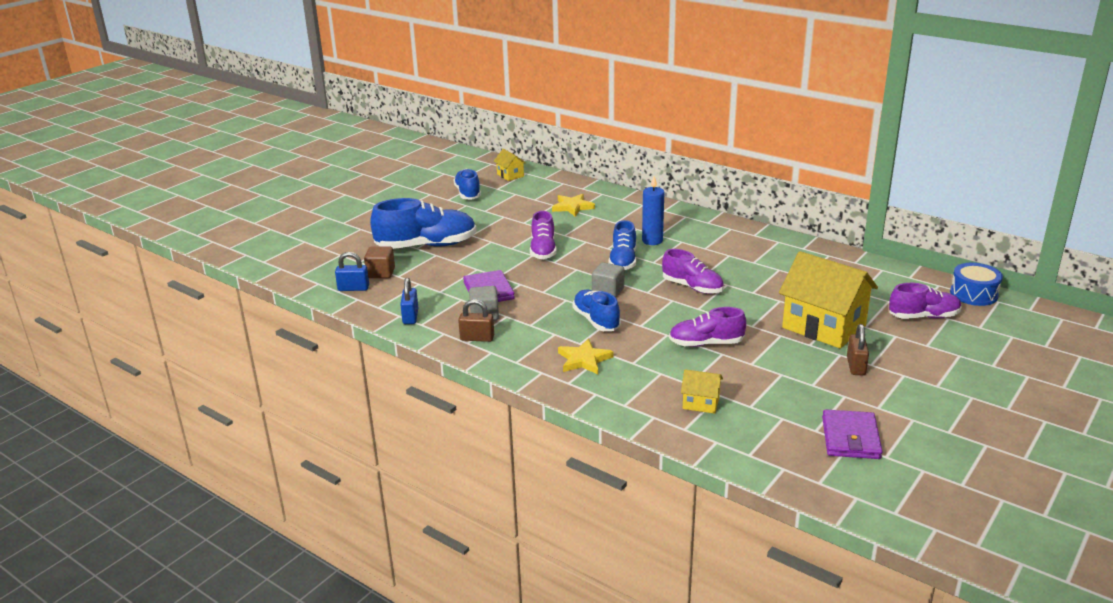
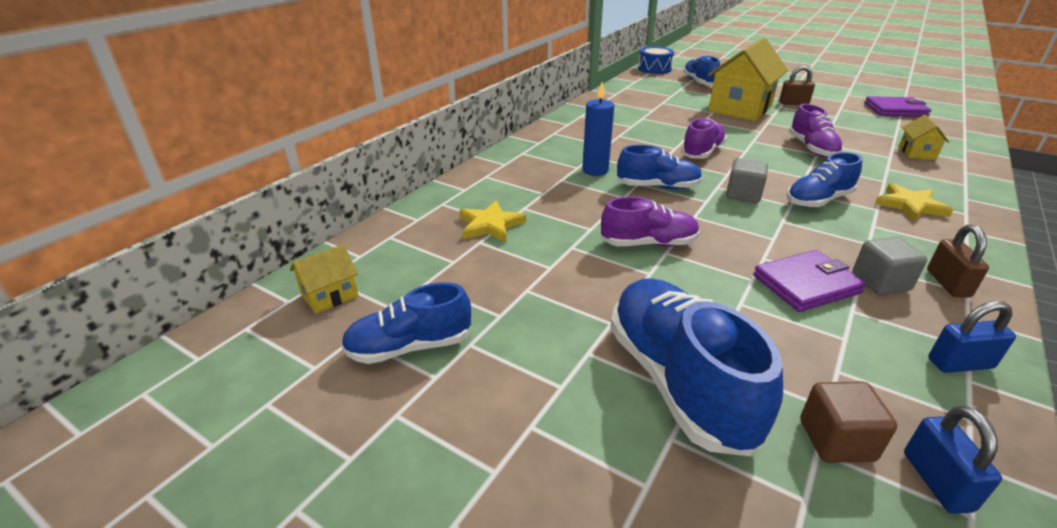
camera: 95 degrees left, 5 degrees up
purple shoe [889,283,961,319] -> blue shoe [683,55,720,85]

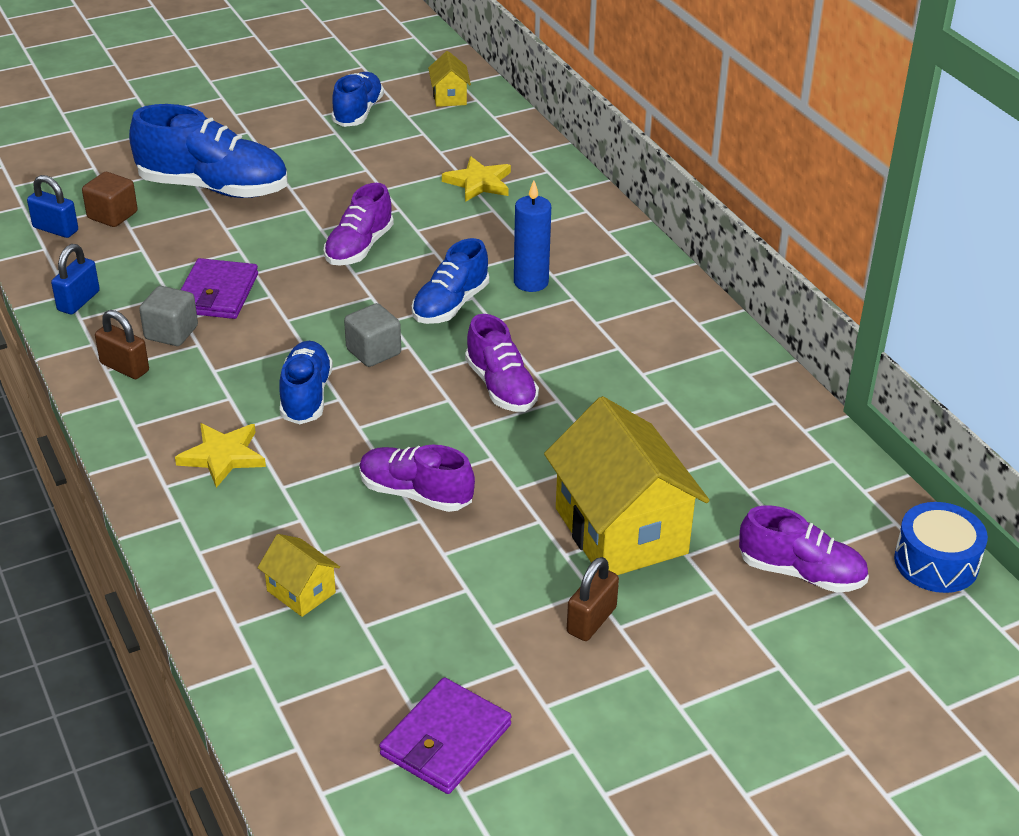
camera: 120 degrees right, 5 degrees up
blue shoe [683,55,720,85] -> purple shoe [739,505,869,592]

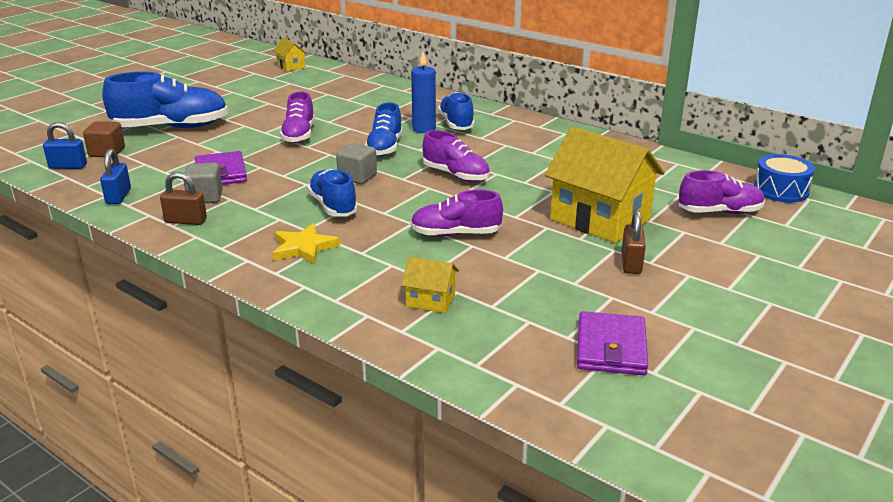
camera: 25 degrees left, 10 degrees down
blue shoe [331,72,384,127] -> blue shoe moved to [438,92,475,130]
yellow star [442,156,511,202] -> none

